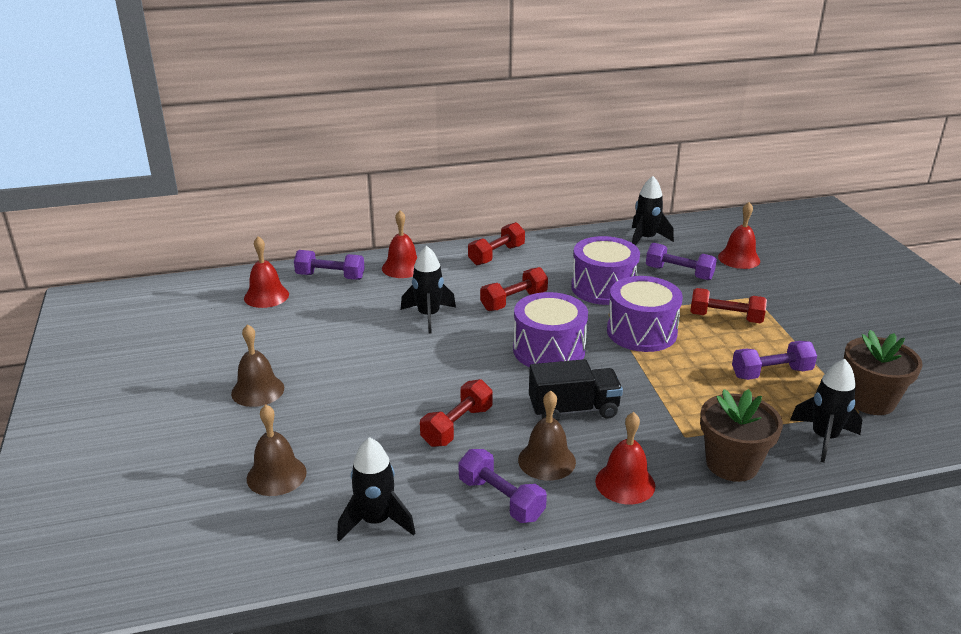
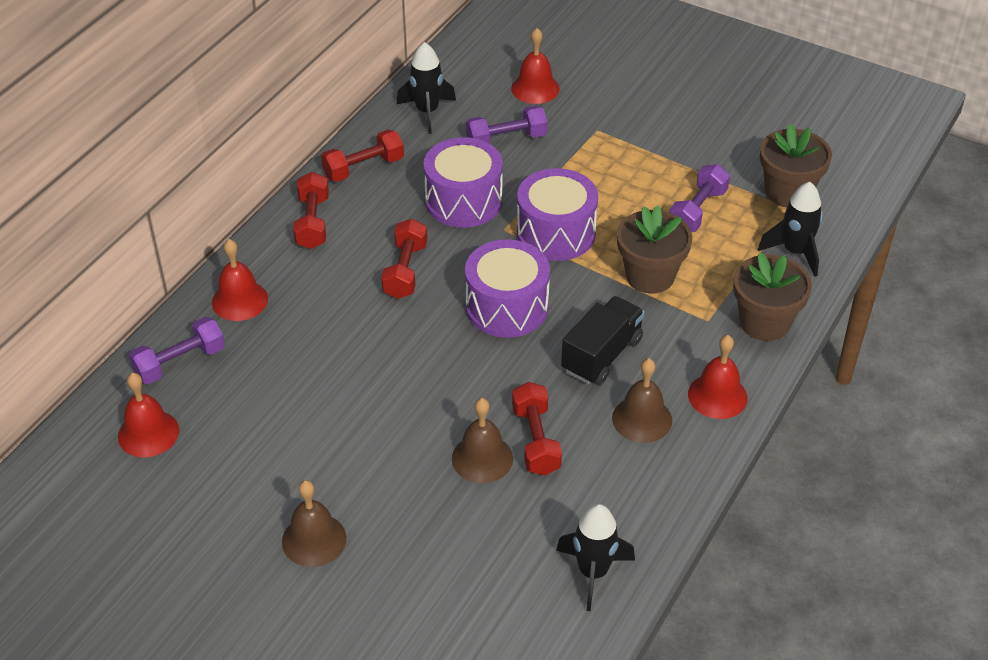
camera: 45 degrees left, 15 degrees up
brown bell [247,404,307,496] -> brown bell moved to [452,398,513,483]
black rocket [401,245,456,334] -> none
purple dumbbell [459,449,547,523] -> none
red dumbbell [690,288,767,323] -> red dumbbell moved to [321,130,404,182]
none -> brown flower pot [617,205,692,294]

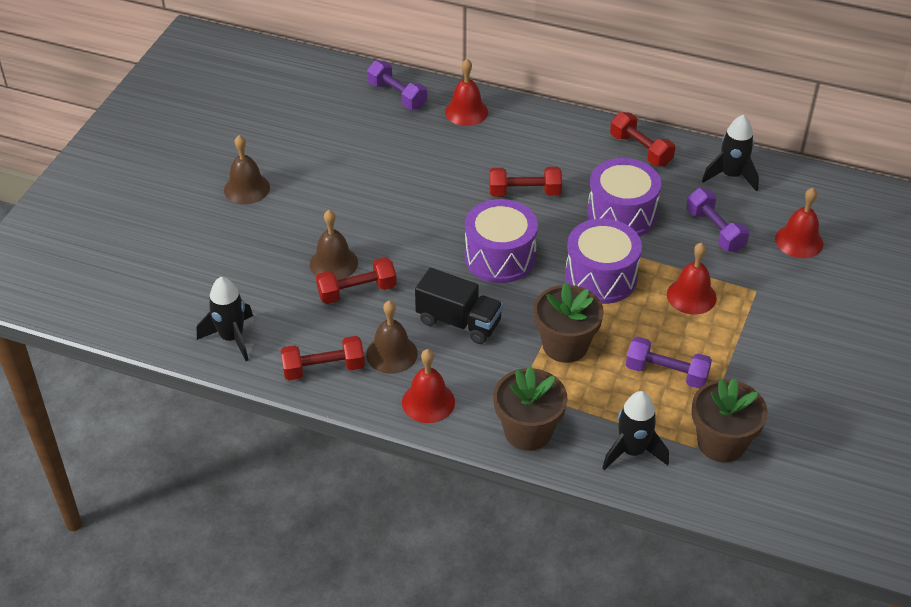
camera: 80 degrees right, 0 degrees up
red bell [118,373,179,457] -> red bell moved to [667,242,717,315]
red dumbbell [293,172,329,249] -> red dumbbell moved to [281,336,365,380]

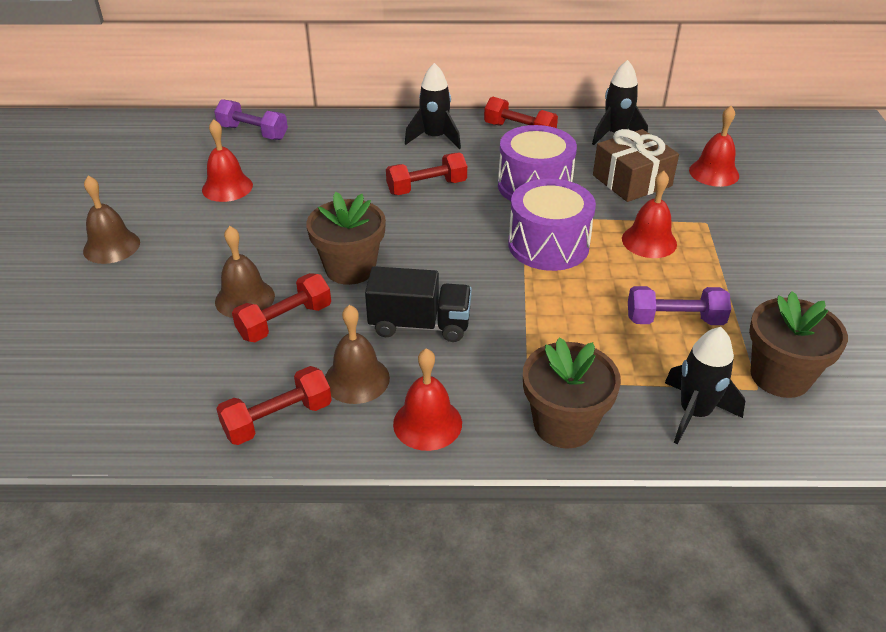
camera: 20 degrees left, 5 degrees down
black rocket [197,277,253,361] -> black rocket moved to [405,63,461,149]
red bell [445,59,488,126] -> red bell moved to [202,119,253,202]
purple drum [465,199,538,283] -> none
brown flower pot [533,282,604,363] -> brown flower pot moved to [306,192,386,285]
purple dumbbell [686,188,749,252] -> brown gift [593,129,679,202]

